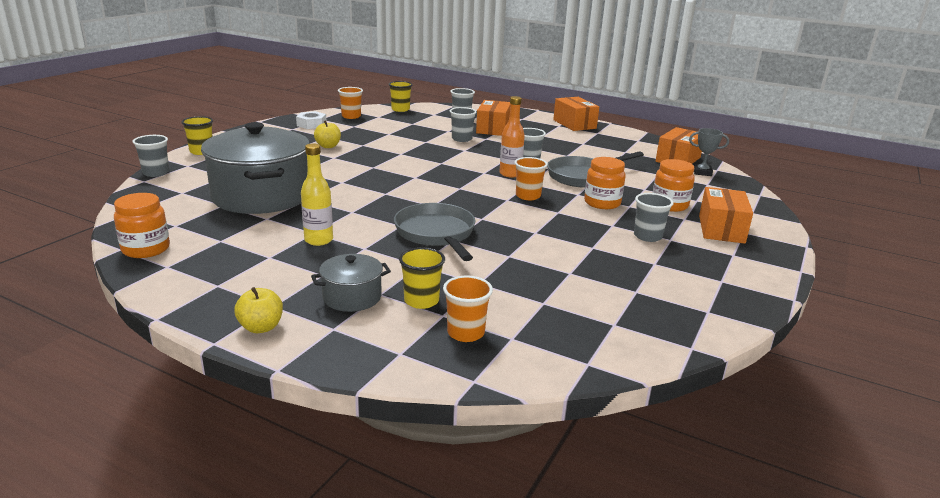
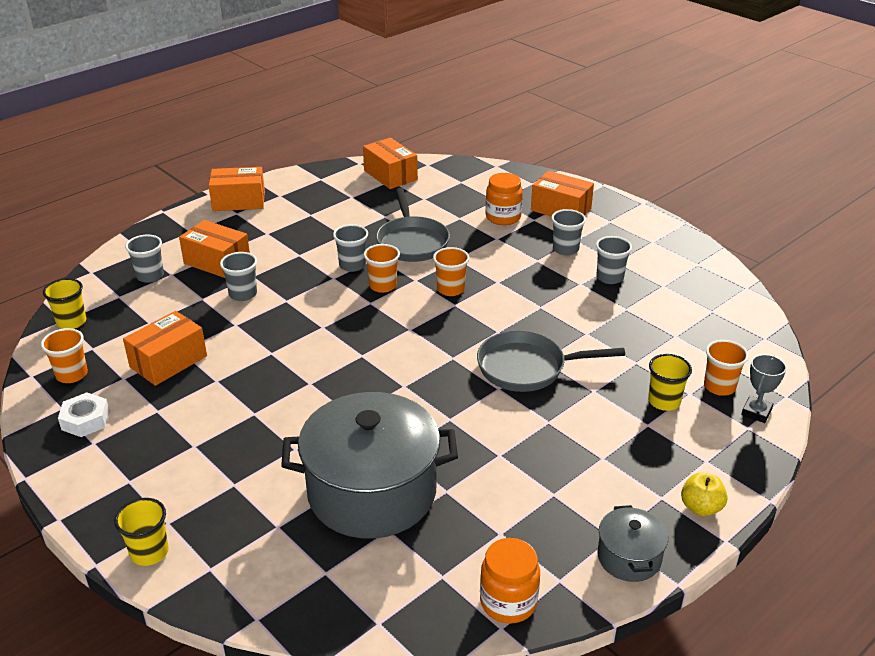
camera: 70 degrees left, 10 degrees up
grey cup [132,135,169,177] -> grey cup moved to [596,236,632,284]
yellow bottle [301,143,333,246] -> none
grey pot [311,254,391,312] -> grey pot moved to [597,505,668,582]
yellow apple [314,120,341,148] -> none
orange bottle [500,96,525,177] -> orange cup [364,244,400,293]
orange jar [584,157,626,209] -> none
grey trophy [689,128,729,176] -> grey trophy moved to [741,354,786,423]
none -> orange box [123,311,207,386]

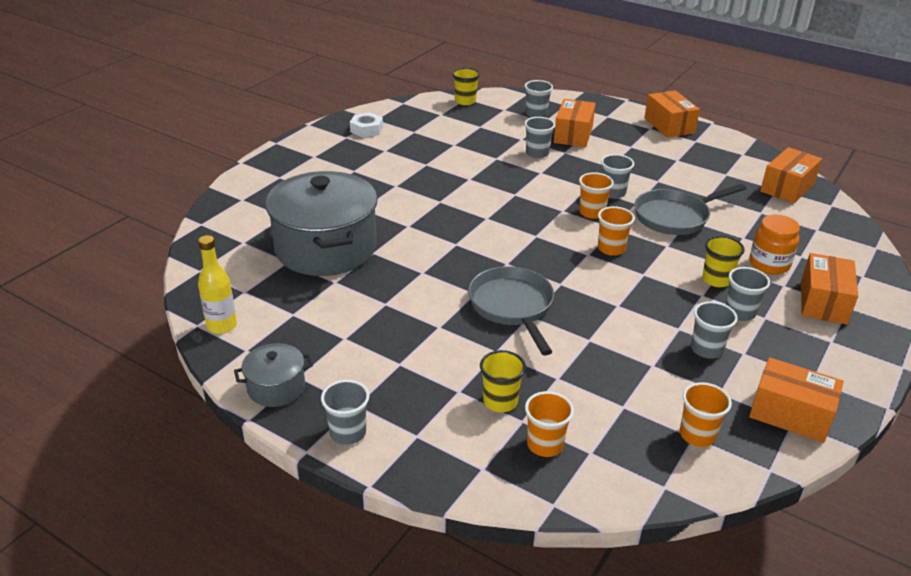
camera: 75 degrees right, 0 degrees up
orange cup [41,328,88,383] -> orange cup moved to [680,382,732,447]
yellow cup [114,498,169,566] -> yellow cup moved to [702,236,745,287]
orange box [123,311,207,386] -> orange box moved to [749,357,844,443]
orange jar [480,538,540,624] -> yellow bottle [198,235,237,334]
yellow apple [681,472,728,516] -> grey cup [321,380,369,445]
grey trophy [741,354,786,423] -> none

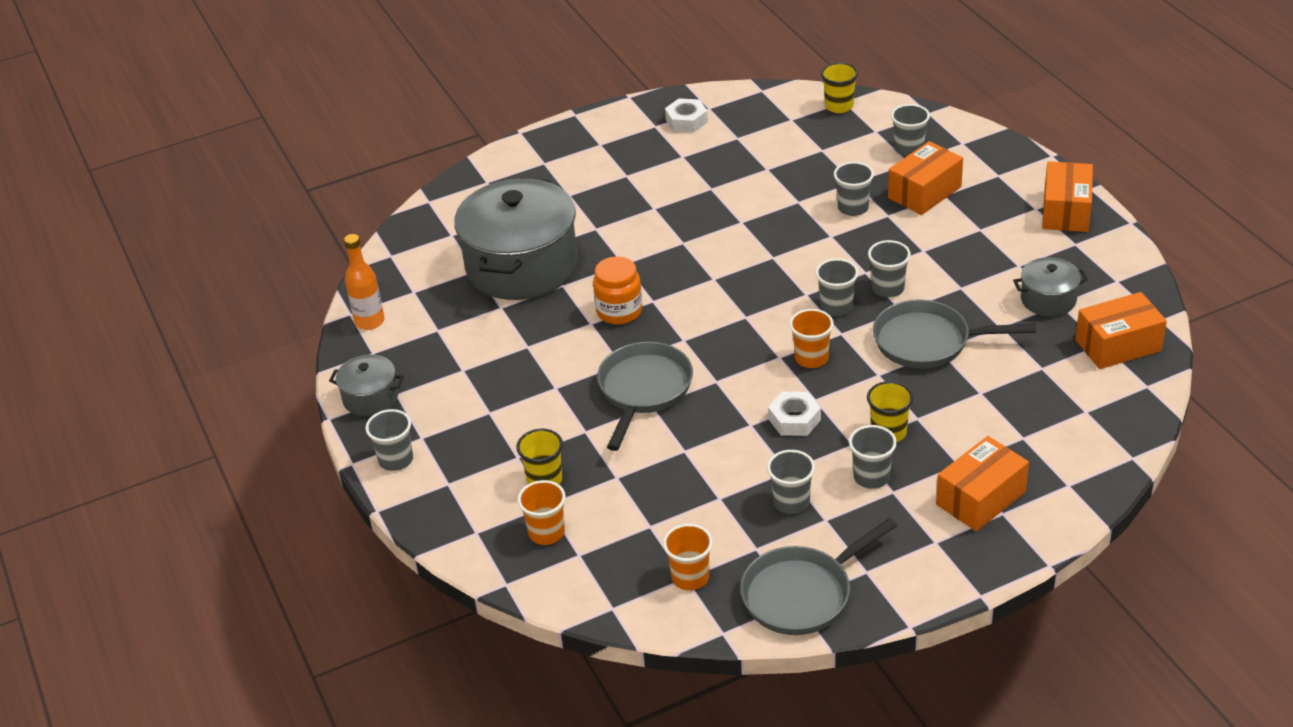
camera: 35 degrees right, 5 degrees up
yellow bottle [198,235,237,334] -> orange bottle [344,234,385,330]
orange cup [579,172,614,219] -> grey cup [816,258,858,316]
orange jar [749,214,800,275] -> orange jar moved to [593,256,642,325]
orange box [749,357,844,443] -> grey pan [740,518,897,635]
none -> white nut [768,392,821,436]
none -> grey pot [1013,257,1088,317]

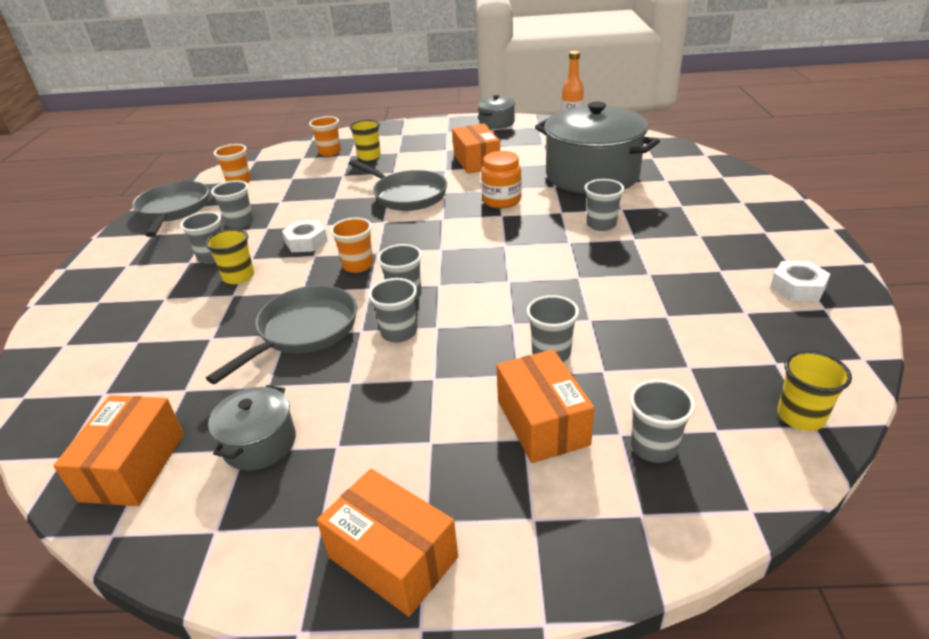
camera: 115 degrees right, 5 degrees down
grey cup [365,409,413,471] -> grey cup moved to [585,179,624,231]
orange box [936,436,1029,531] -> orange box moved to [452,123,500,174]

